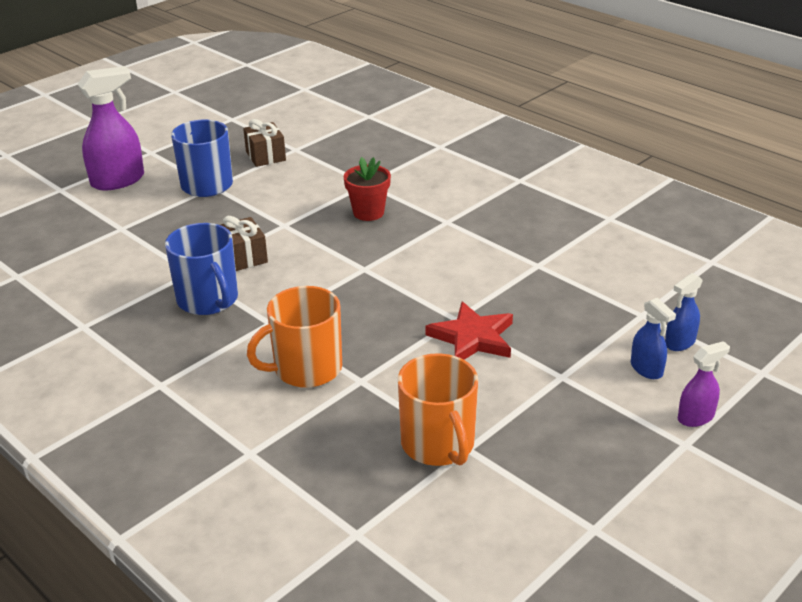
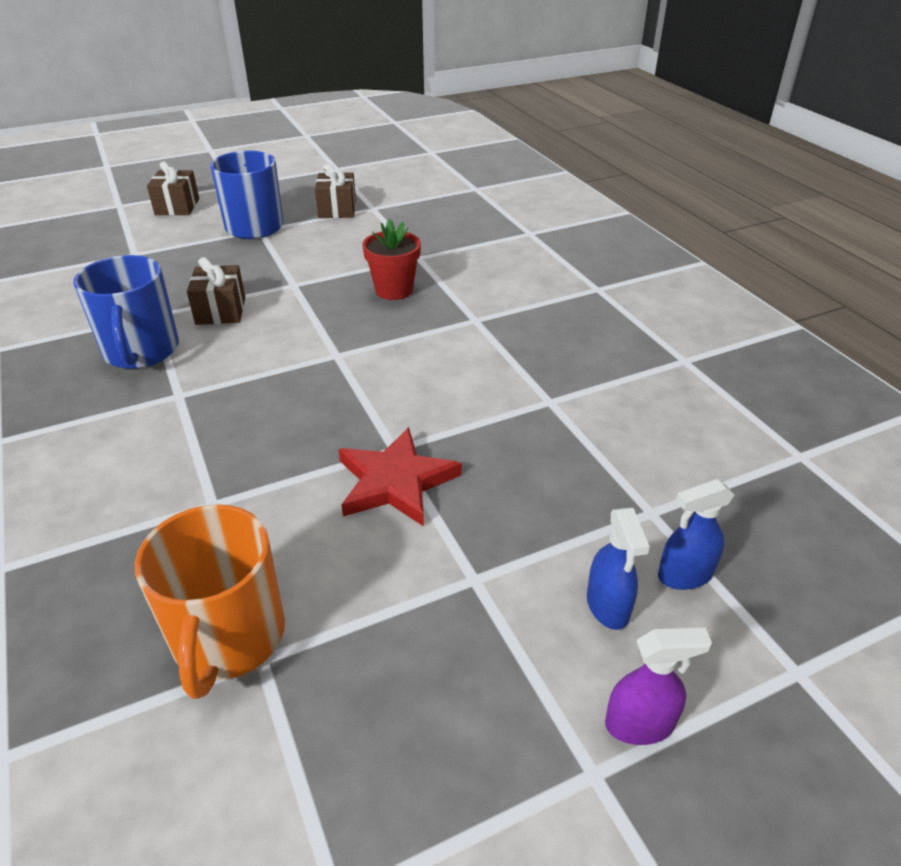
camera: 20 degrees right, 5 degrees up
purple spray bottle [77,66,144,190] -> brown gift [147,161,199,215]
orange mug [247,286,342,388] -> none

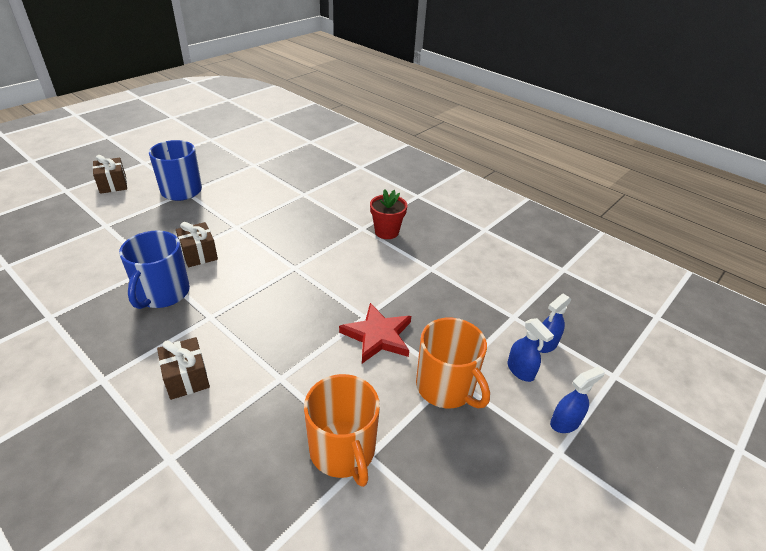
camera: 25 degrees left, 0 degrees up
blue mug [73,255,179,369] -> blue mug turned 45 degrees clockwise [119,230,190,309]
brown gift [315,164,356,218] -> brown gift moved to [157,337,210,400]
red flower pot [362,219,421,300] -> red flower pot moved to [370,189,407,239]
purple spray bottle [605,628,712,745] -> blue spray bottle [550,366,605,433]
none -> orange mug [416,318,490,408]

